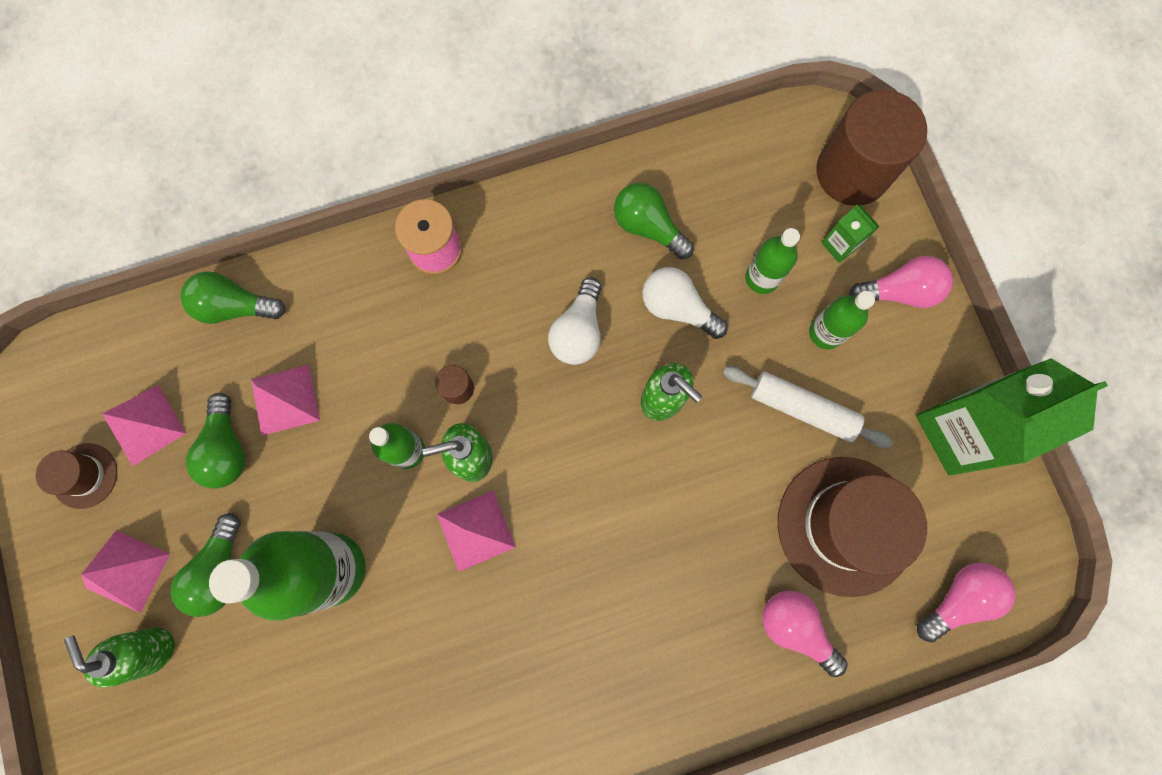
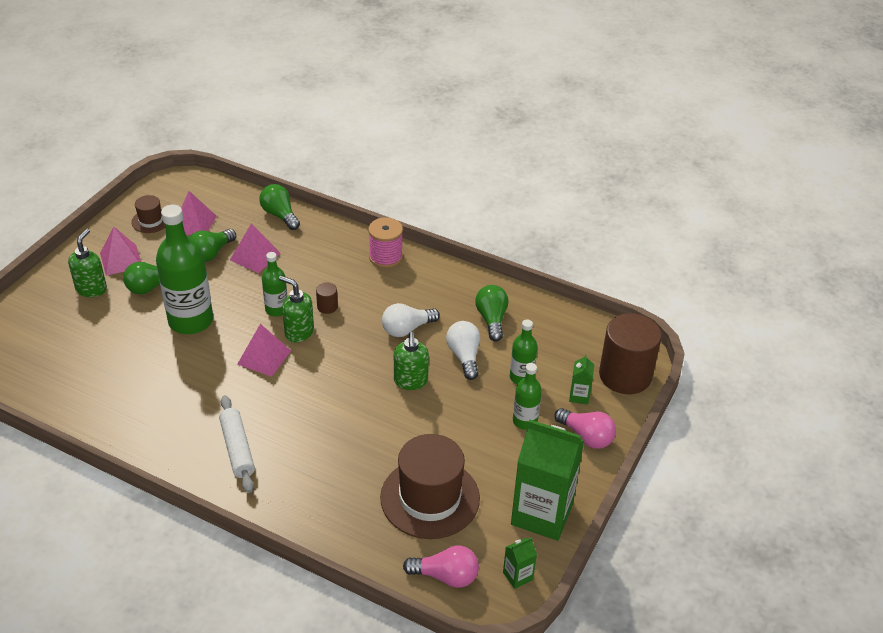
camera: 45 degrees right, 35 degrees down
white rolling pin [723,366,893,448] -> white rolling pin moved to [219,395,255,493]
pink light bulb [762,591,848,677] -> none
none -> green carton [503,537,537,589]

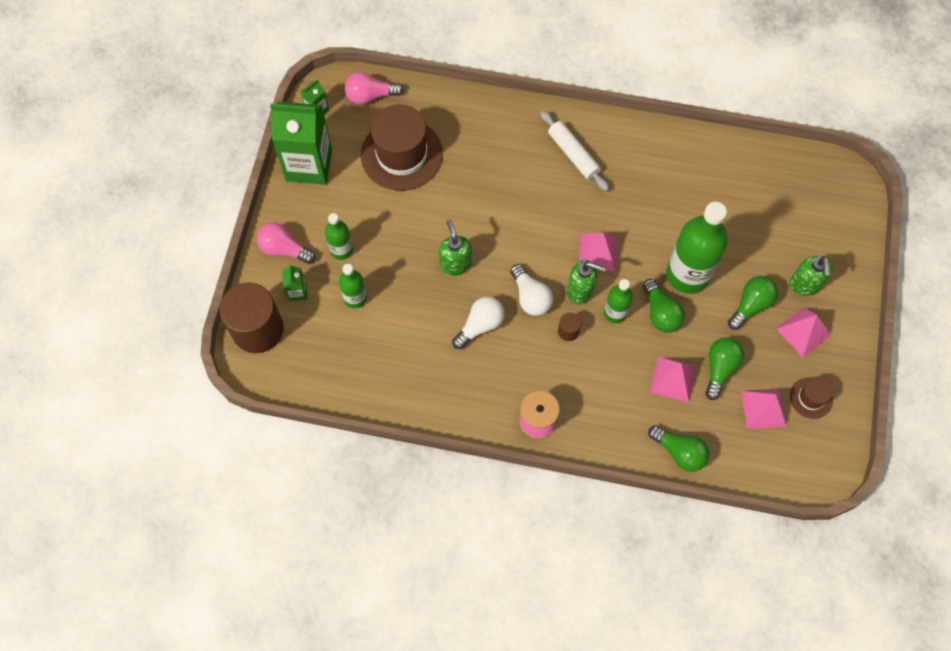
camera: 165 degrees right, 25 degrees up
white light bulb [446,321,480,380] -> white light bulb moved to [510,264,553,316]
green light bulb [475,285,508,341] -> green light bulb moved to [643,279,685,332]

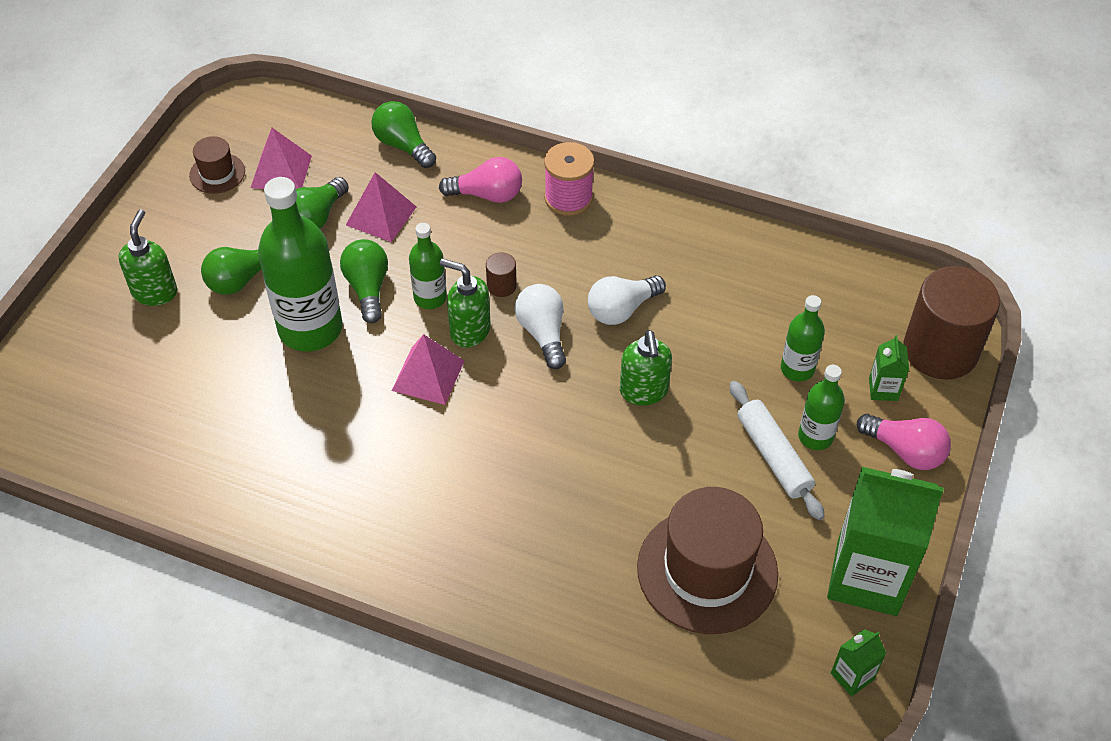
camera: 170 degrees left, 15 degrees down
pink light bulb [345,72,404,105] -> pink light bulb moved to [439,157,522,203]
white rolling pin [540,110,609,191] -> white rolling pin moved to [730,381,825,520]
pink pyramid [776,307,831,357] -> none

